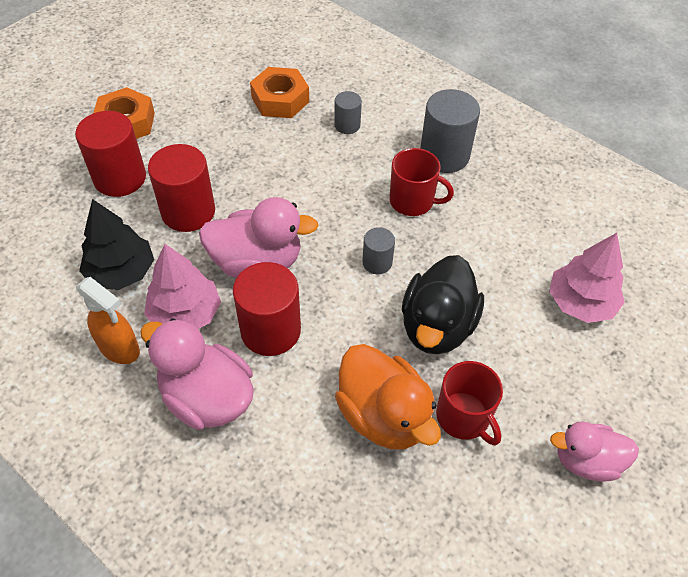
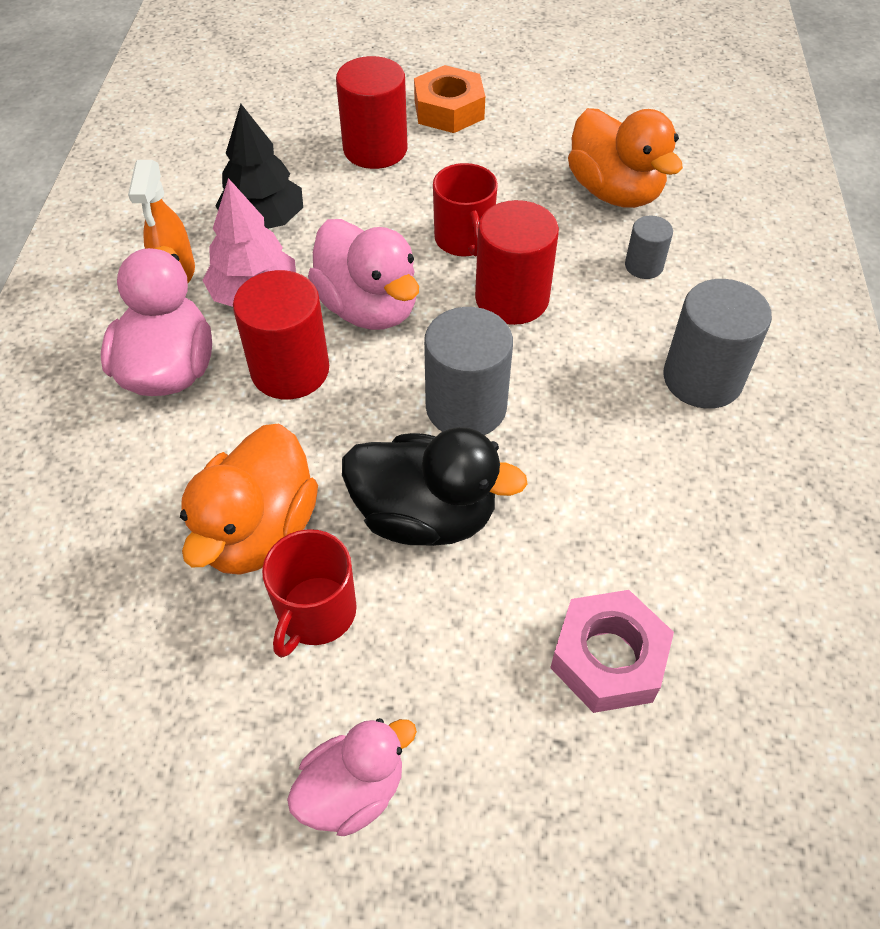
camera: 55 degrees right, 0 degrees up
red cylinder [148,144,215,232] -> red cylinder moved to [475,200,559,325]
orange nut [250,67,309,118] -> orange duck [568,108,683,208]
grey cylinder [362,227,395,274] -> grey cylinder [424,307,513,435], size x1.87
red mug [390,148,454,216] -> red mug moved to [433,163,498,257]
black duck [402,255,484,355] -> black duck turned 150 degrees counterclockwise [342,427,527,546]
pink tree [549,233,625,323] -> pink nut [550,590,674,713]
pink duck [550,421,639,481] -> pink duck turned 90 degrees clockwise [287,718,417,836]

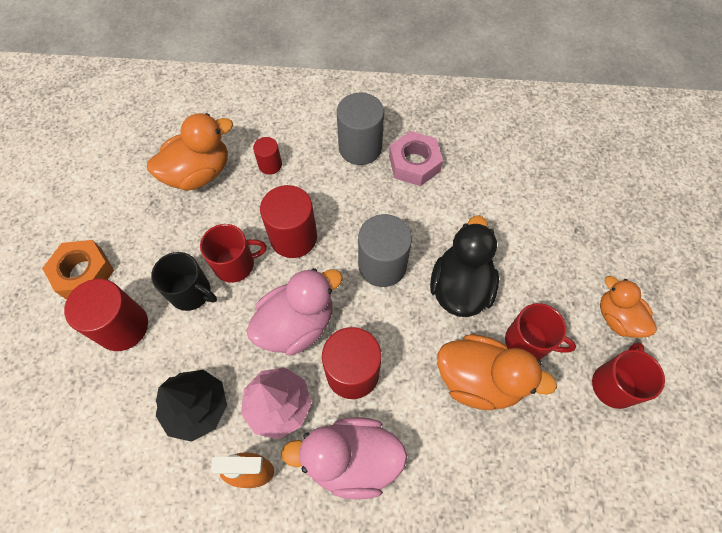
camera: 90 degrees left, 10 degrees up
pink duck [287,718,417,836] -> orange duck [600,276,657,338]
pink nut [550,590,674,713] -> pink nut moved to [389,131,443,186]
grey cylinder [625,216,673,279] -> red cylinder [253,137,282,175]
none -> black mug [151,252,217,311]
none -> red mug [592,342,665,409]

